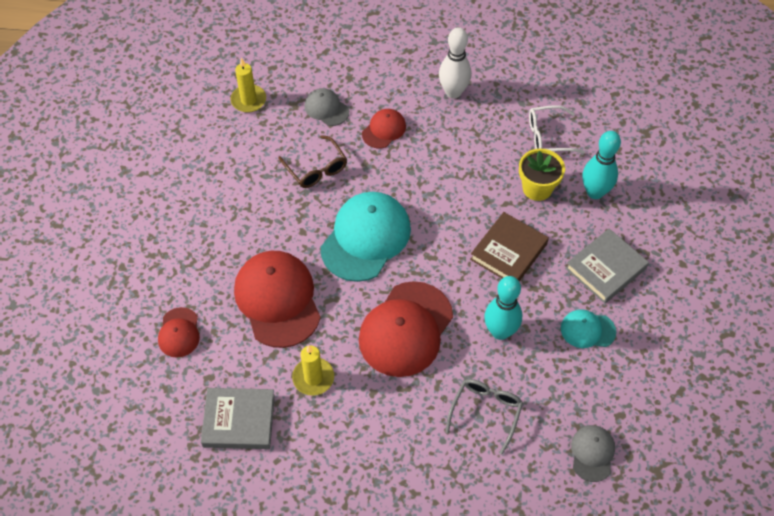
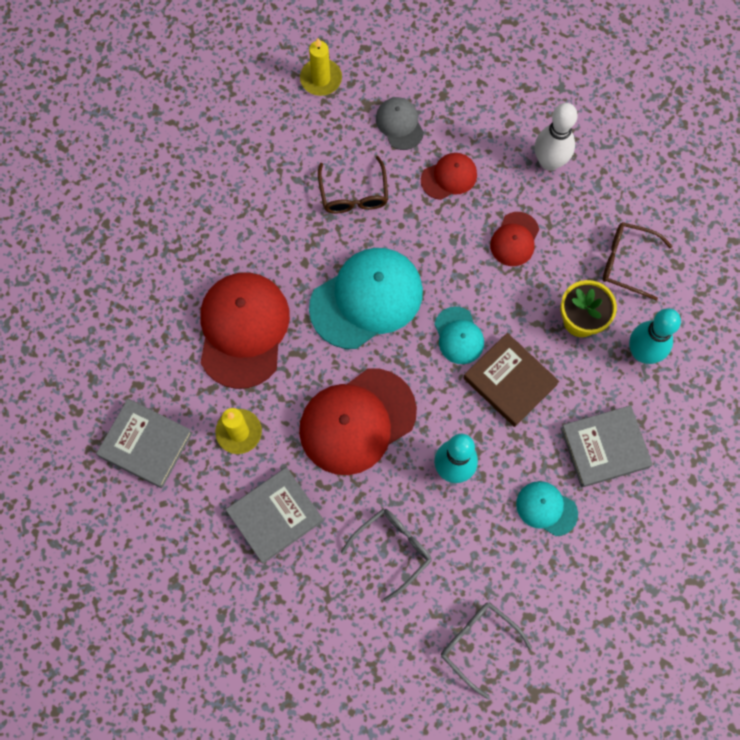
camera: 25 degrees right, 15 degrees up
red cap [158,307,200,358] -> red cap moved to [490,212,539,266]
brown book [470,212,549,281] -> brown book turned 75 degrees clockwise [463,333,559,427]
white glasses [529,105,585,154] -> brown glasses [602,222,672,300]
grey cap [571,425,615,482] -> grey glasses [441,602,532,699]
none -> grey book [226,467,324,564]
none -> turquoise cap [434,307,484,364]

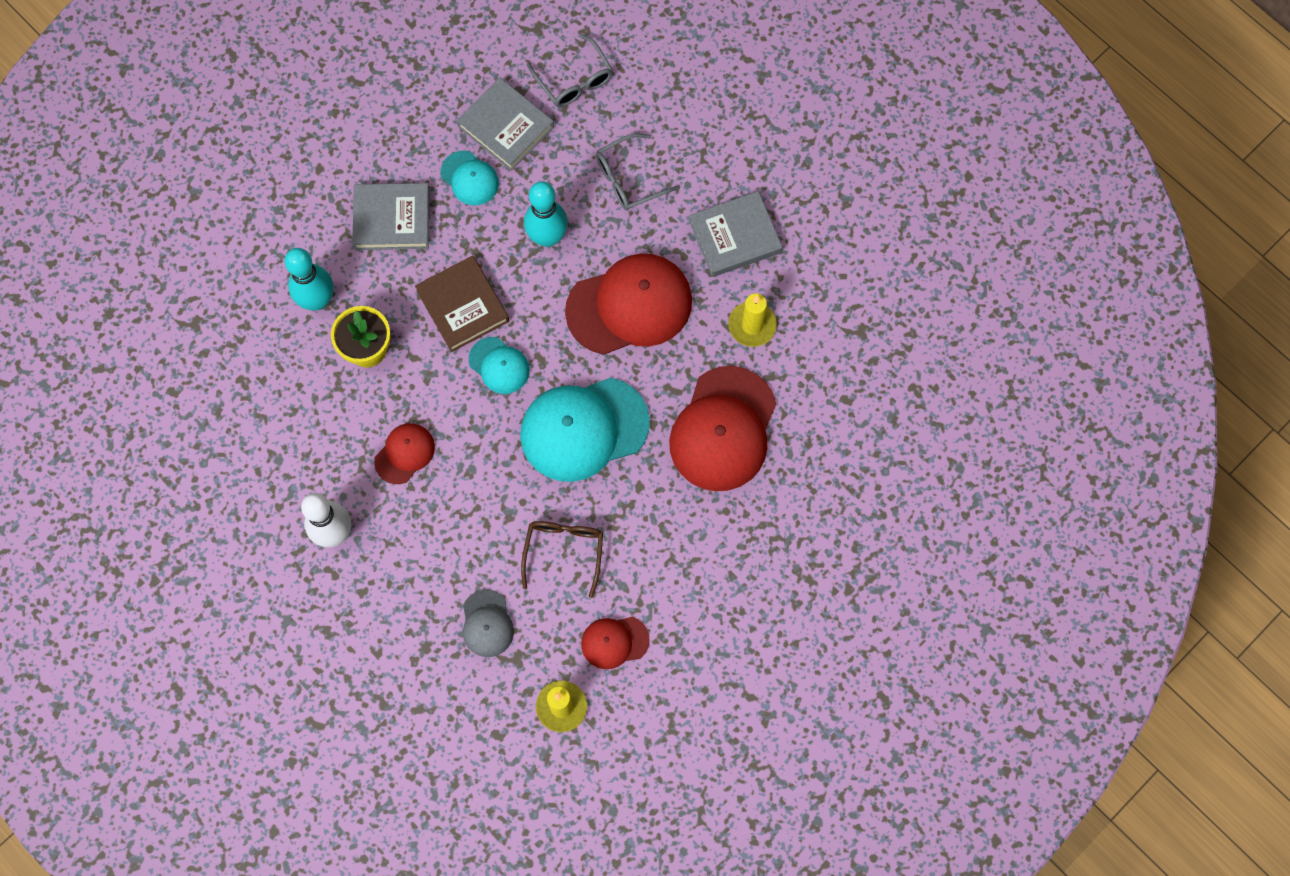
camera: 165 degrees left, 0 degrees up
grey book [96,399,193,488] -> grey book moved to [457,78,554,171]
red cap [421,153,477,200] -> red cap moved to [581,617,650,669]
turquoise cap [434,307,484,364] -> turquoise cap turned 135 degrees clockwise [468,337,530,394]
brown glasses [602,222,672,300] -> none

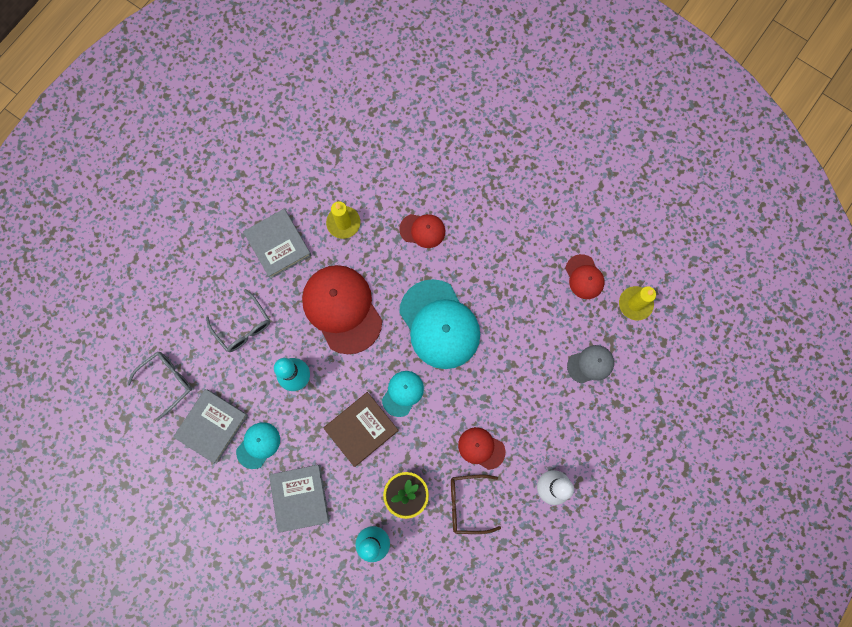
camera: 100 degrees left, 5 degrees up
brown glasses [521,521,603,598] -> brown glasses moved to [451,474,501,534]
red cap [669,366,776,491] -> red cap [399,214,445,248], size x0.50

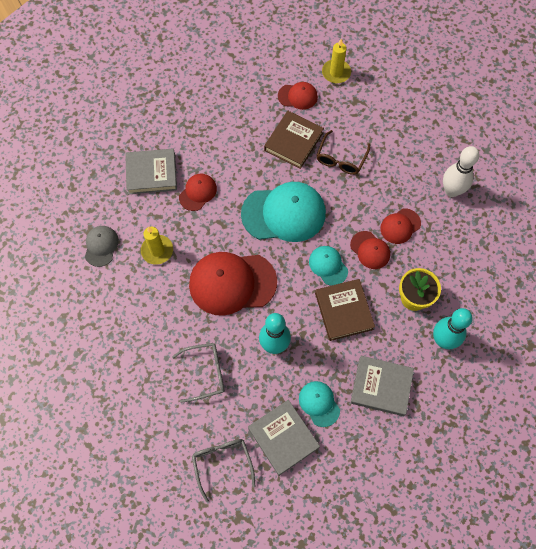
camera: 65 degrees left, 10 degrees down
grey book [243,209,311,279] -> grey book moved to [125,149,177,194]
brown glasses [451,474,501,534] -> brown glasses moved to [316,130,370,175]
grey cap [567,345,614,384] -> grey cap moved to [85,226,119,267]
none -> brown book [264,111,324,169]
none -> red cap [350,231,390,269]

